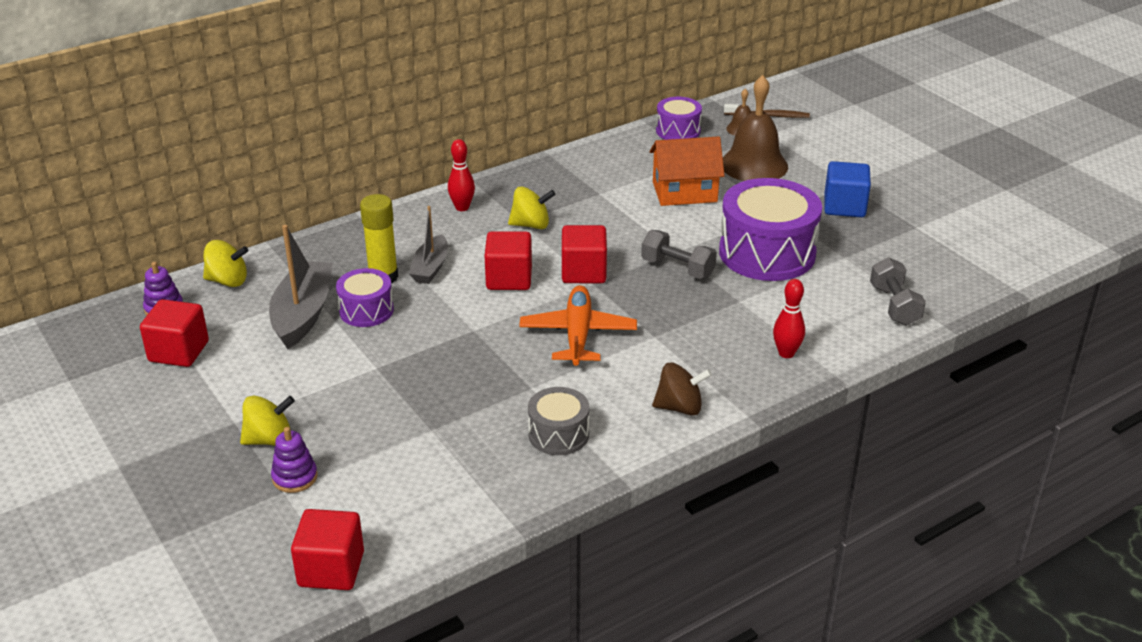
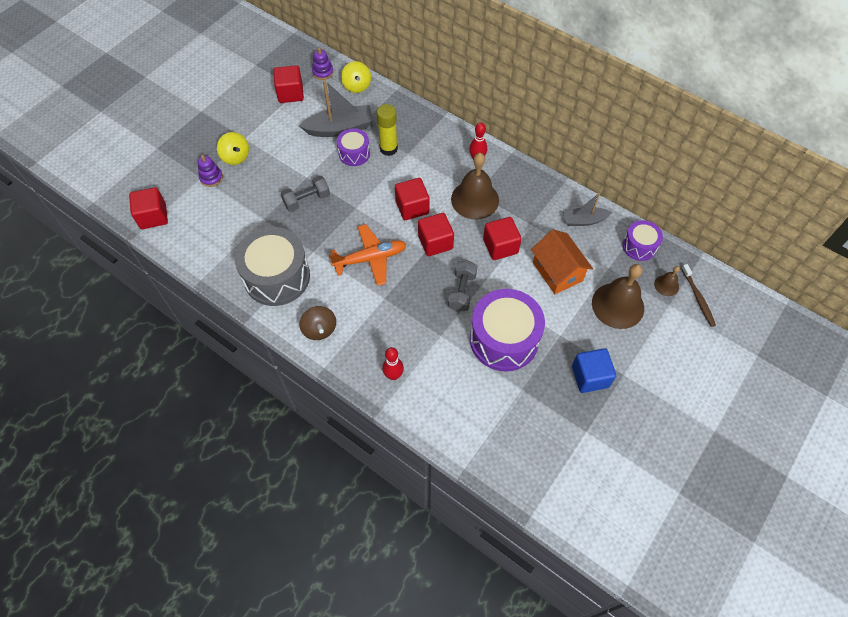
camera: 70 degrees right, 25 degrees up
grey boat [409,206,448,284] -> grey boat moved to [563,193,612,226]
yellow spinning top [508,186,555,229] -> brown bell [451,153,499,220]
grey drum [528,387,589,455] -> grey drum [235,227,310,306], size x1.89
grey dumbbell [870,257,926,326] -> grey dumbbell moved to [281,176,330,212]
none -> red cube [483,217,522,260]

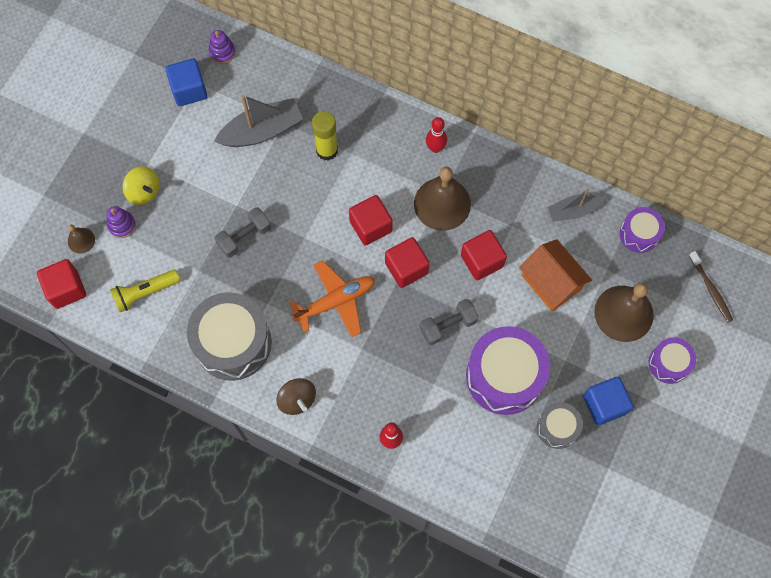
camera: 10 degrees left, 10 degrees up
red cube [273,65,304,103] -> blue cube [165,58,208,106]
purple drum [337,128,370,166] -> purple drum moved to [649,337,696,384]
yellow spinning top [341,61,371,93] -> none
grey dumbbell [448,260,478,312] -> grey dumbbell turned 60 degrees clockwise [419,299,479,345]
brown bell [654,266,680,296] -> brown bell moved to [68,225,95,254]
none -> yellow flashlight [110,269,180,312]
none -> grey drum [537,402,583,449]

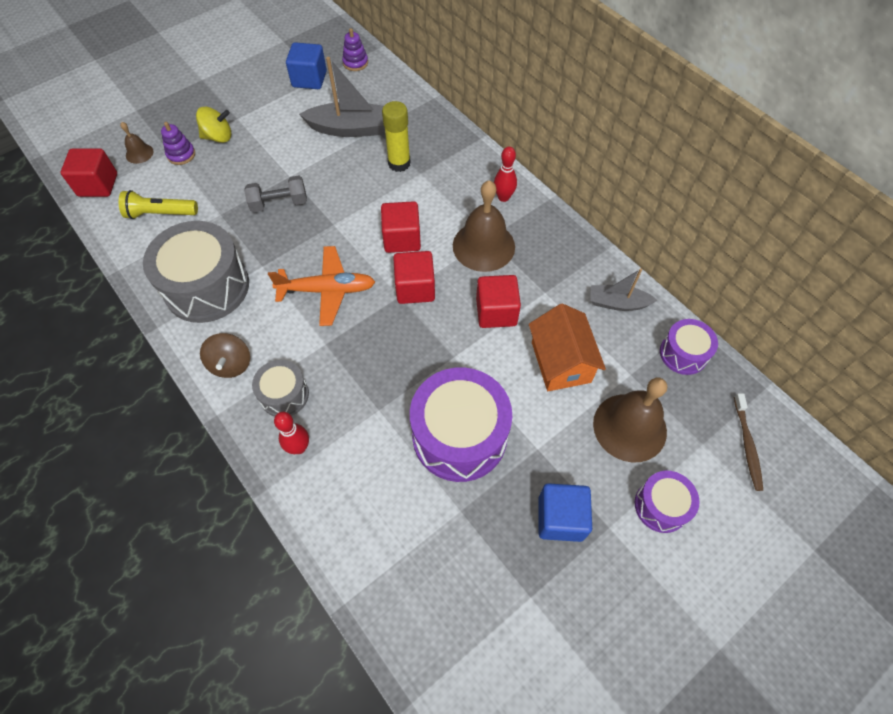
camera: 25 degrees right, 10 degrees down
yellow spinning top [122,166,159,205] -> yellow spinning top turned 75 degrees counterclockwise [196,107,231,143]
grey dumbbell [419,299,479,345] -> none
grey drum [537,402,583,449] -> grey drum moved to [252,360,309,417]

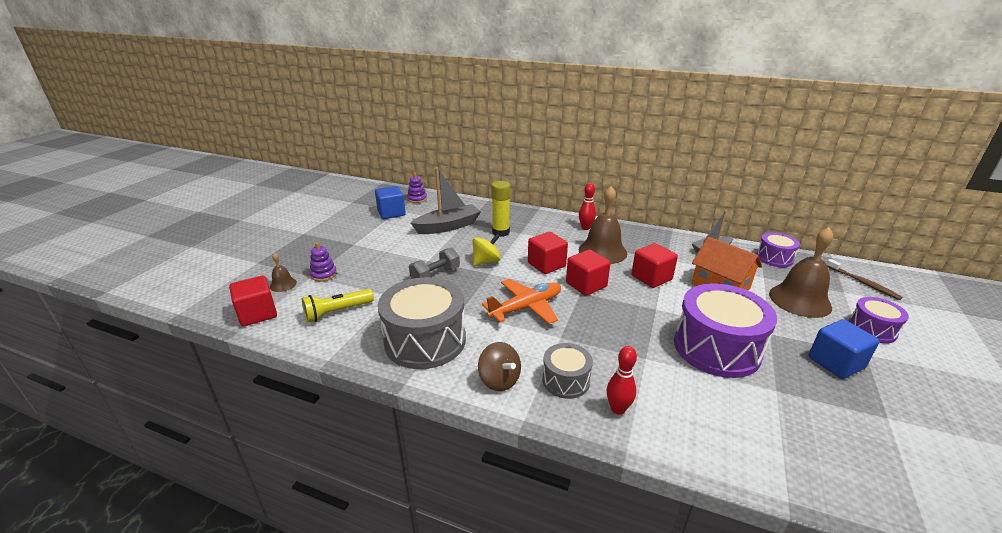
camera: 30 degrees left, 30 degrees down
yellow spinning top [196,107,231,143] -> yellow spinning top moved to [473,233,501,266]

